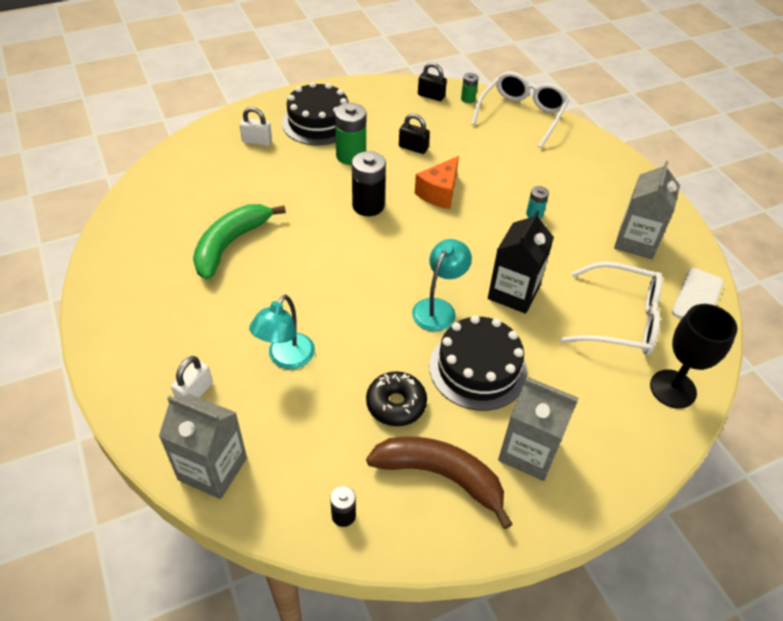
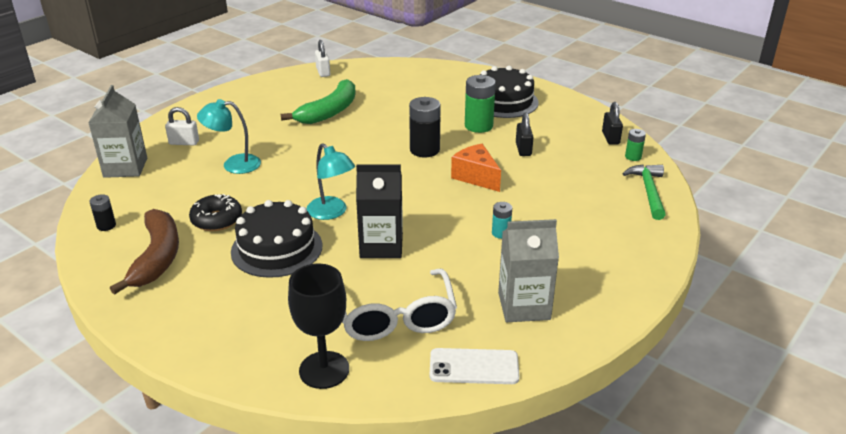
camera: 65 degrees right, 15 degrees down
green banana [193,204,286,280] -> green banana turned 120 degrees clockwise [281,79,356,124]
white padlock [240,107,272,146] -> white padlock moved to [315,40,330,77]
turquoise lamp [412,239,472,332] -> turquoise lamp turned 45 degrees clockwise [307,143,355,220]
orange cheese [415,156,459,209] -> orange cheese turned 45 degrees clockwise [451,144,501,192]
white glasses [471,71,569,148] -> green hammer [622,165,666,220]
grey carton [498,378,579,481] -> none

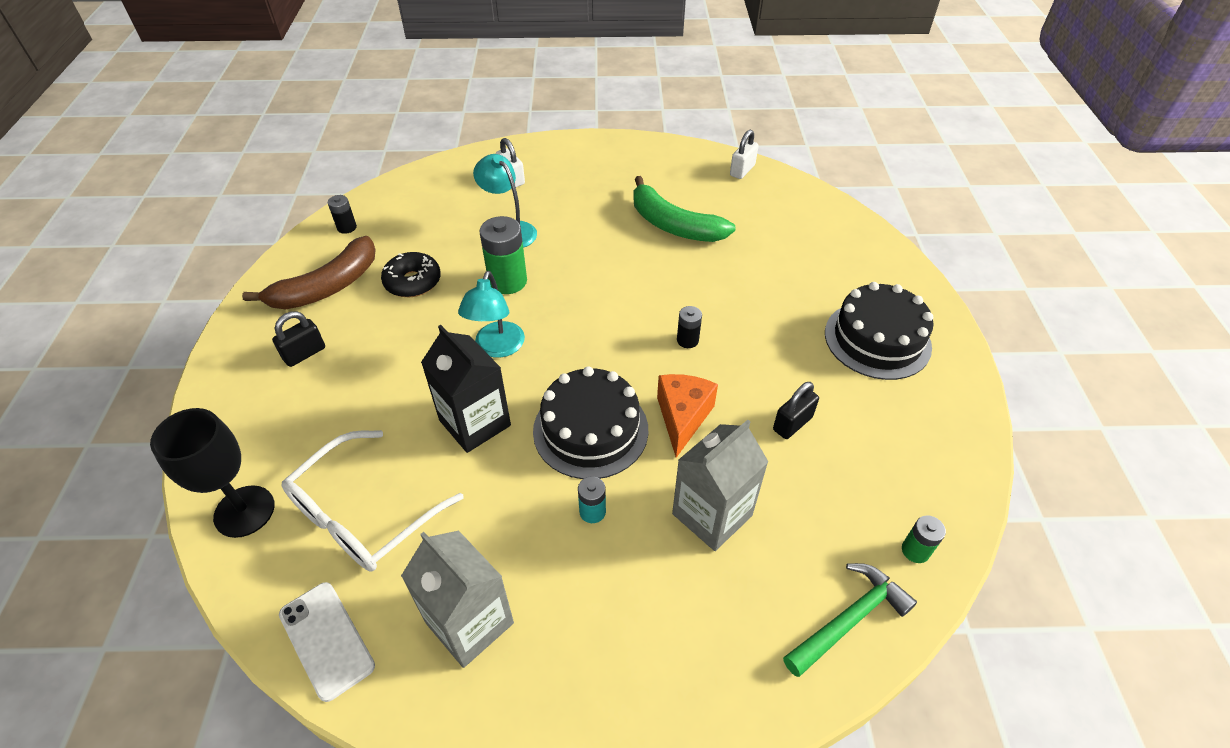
camera: 50 degrees right, 15 degrees up
grey carton [88,85,147,178] -> grey carton moved to [672,420,768,551]
black cake [231,200,322,278] -> black cake moved to [533,366,648,479]
green banana [281,79,356,124] -> green banana turned 45 degrees clockwise [633,176,736,242]
black battery [409,97,441,158] -> black battery [677,306,702,348], size x0.53
green battery [465,75,496,133] -> green battery moved to [480,216,527,294]
black padlock [602,102,623,145] -> black padlock moved to [272,311,325,367]

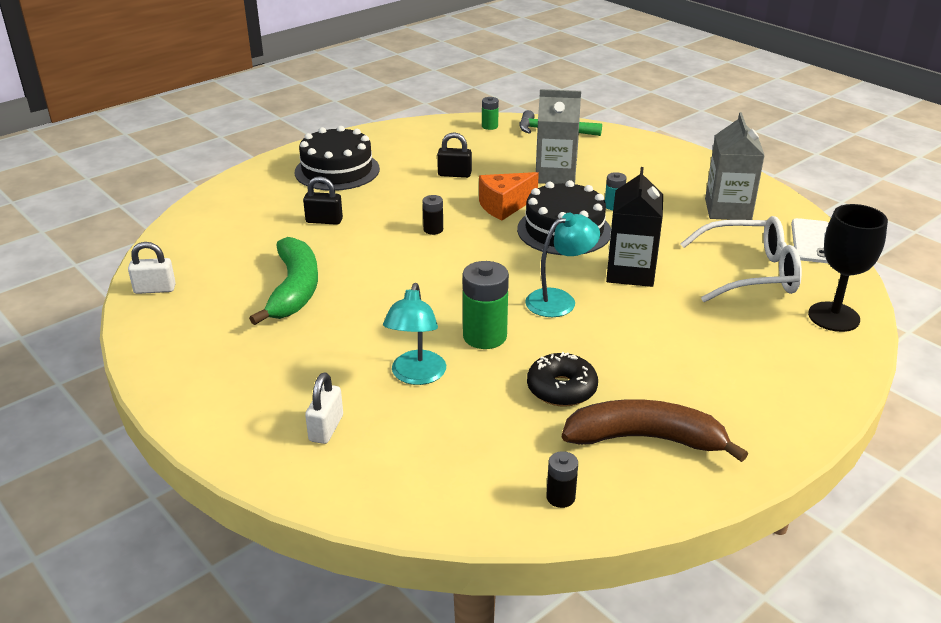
camera: 130 degrees left, 15 degrees down
black padlock [272,311,325,367] -> black padlock moved to [303,176,343,225]

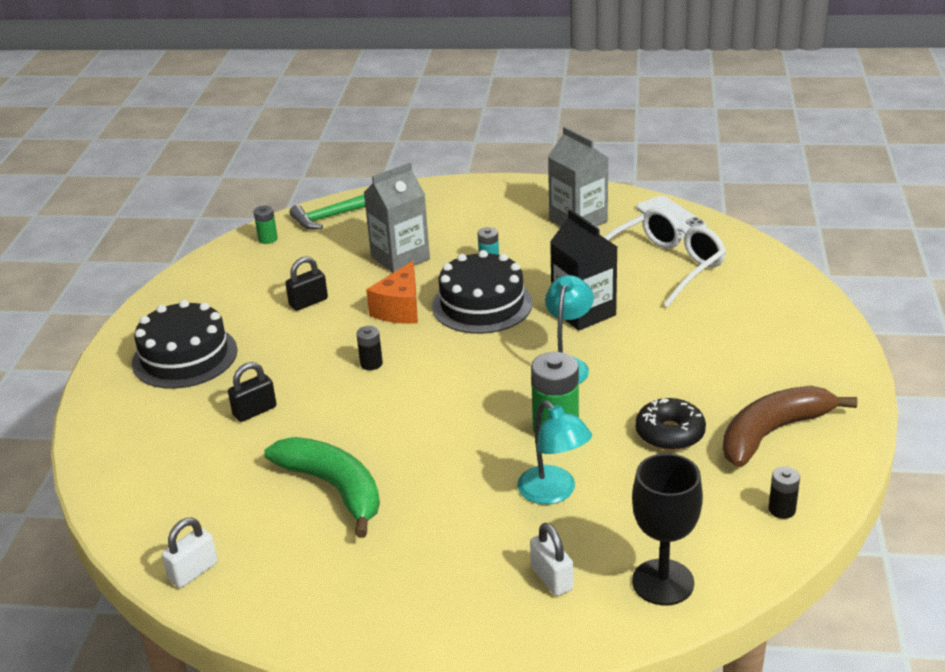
camera: 40 degrees left, 0 degrees up
black goblet [808,204,888,332] -> black goblet moved to [632,453,703,605]

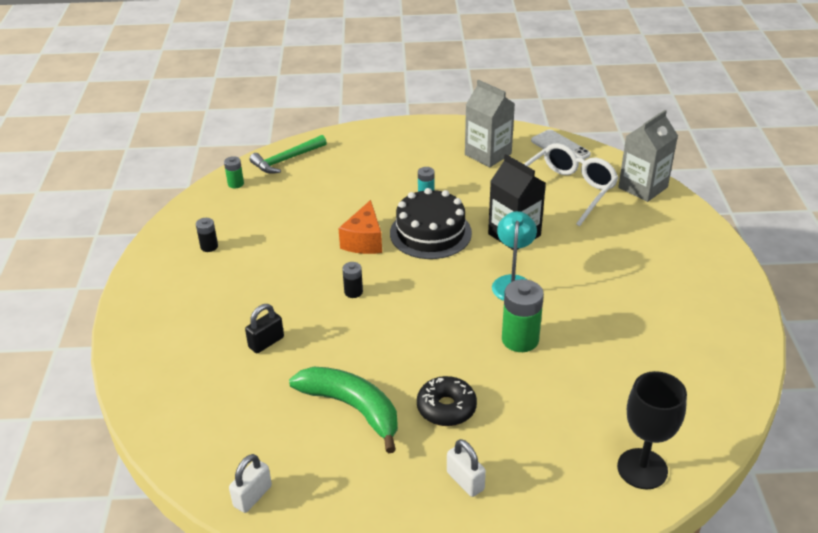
camera: 10 degrees left, 5 degrees up
black cake [132,300,238,389] -> none
black padlock [285,256,328,311] -> none
grey carton [363,163,430,273] -> grey carton moved to [618,110,678,202]
turquoise lamp [517,400,592,504] -> none
white padlock [530,523,573,596] -> white padlock moved to [447,439,486,497]
black donut [635,398,706,451] -> black donut moved to [417,376,477,426]
brown banana [723,386,858,467] -> none
black battery [769,466,800,519] -> black battery moved to [196,218,218,252]

